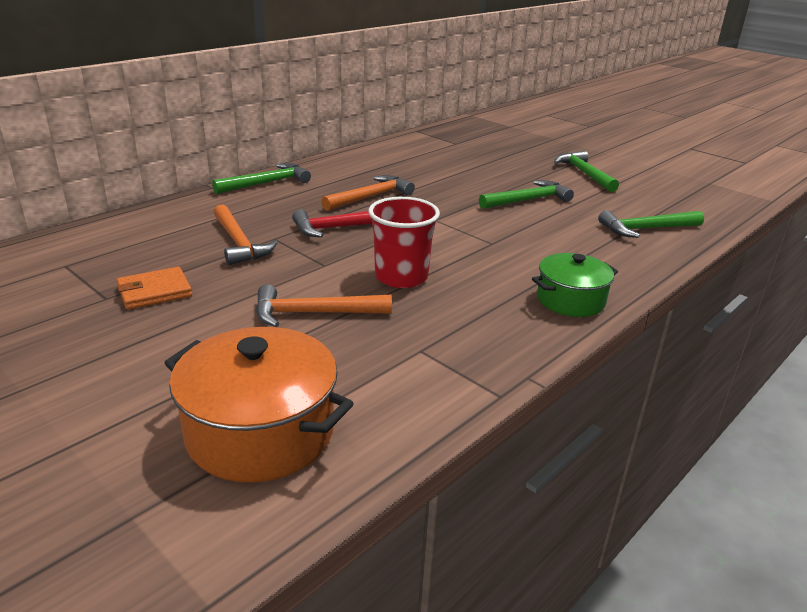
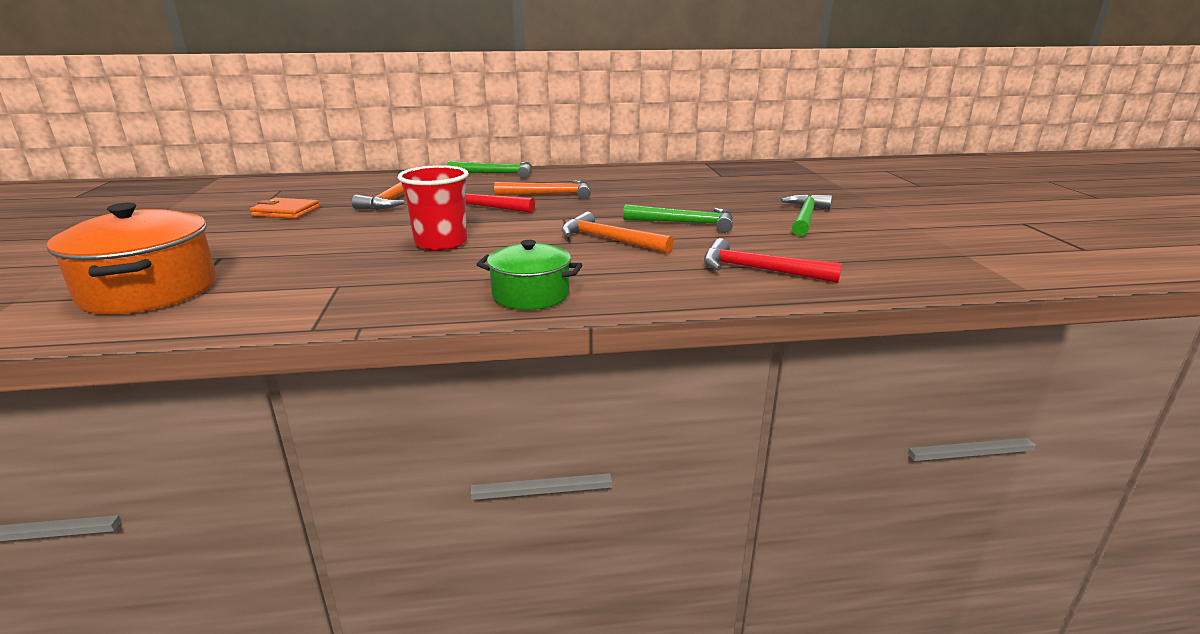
camera: 40 degrees right, 5 degrees down
orange hammer [256,284,392,327] -> orange hammer moved to [562,212,674,254]
green hammer [598,210,704,238] -> red hammer [704,238,842,283]

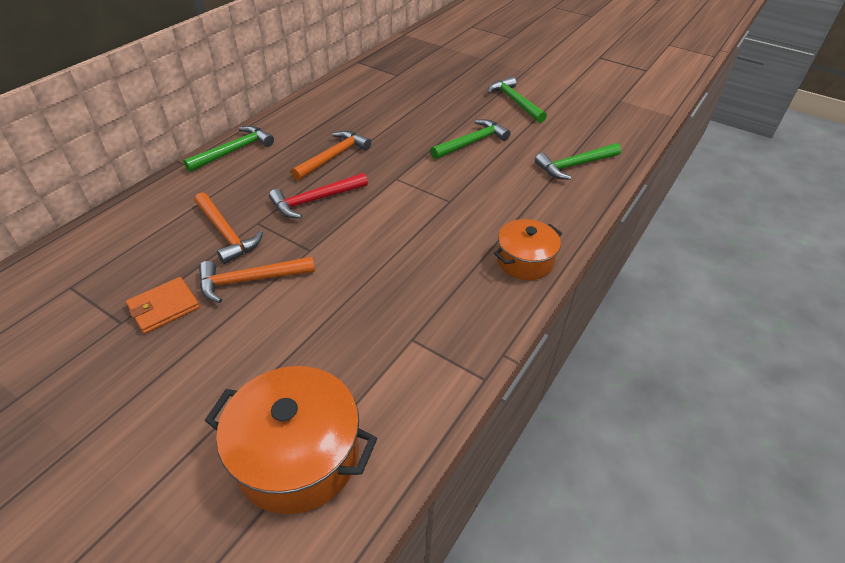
camera: 50 degrees left, 20 degrees up
red cup [398,165,469,251] -> none
green pot [476,240,582,310] -> orange pot [494,219,562,280]
orange hammer [562,212,674,254] -> orange hammer moved to [199,256,315,303]
red hammer [704,238,842,283] -> green hammer [535,143,621,180]

